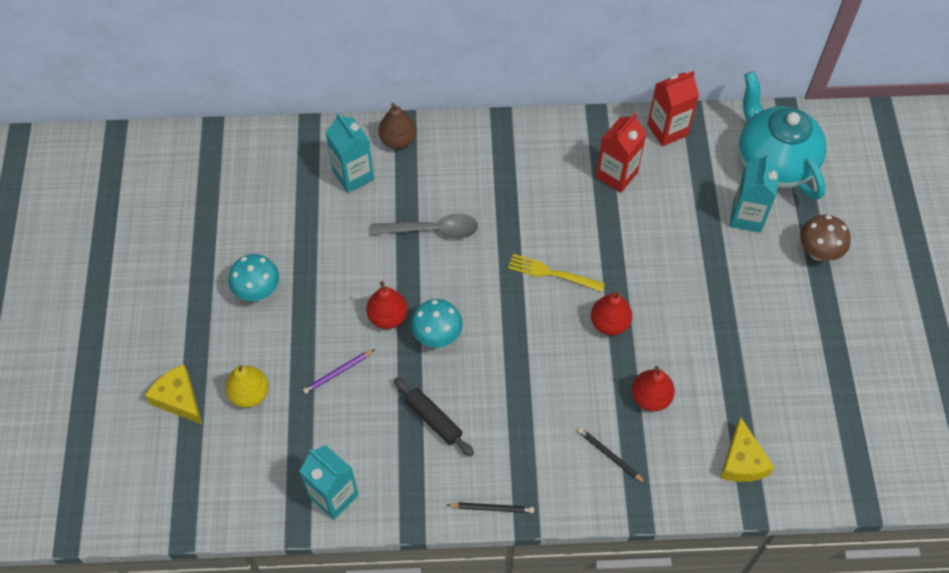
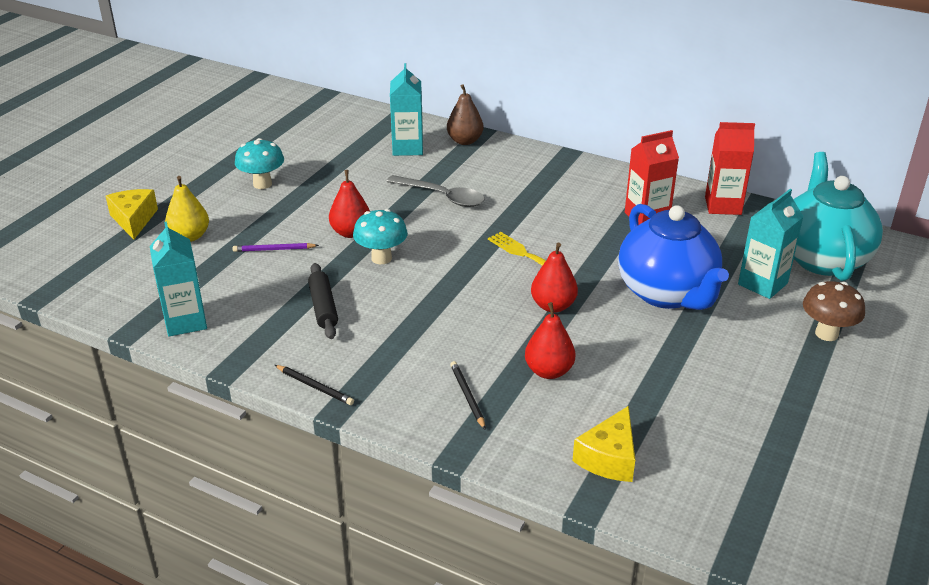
camera: 30 degrees right, 25 degrees down
none -> blue teapot [618,204,729,310]

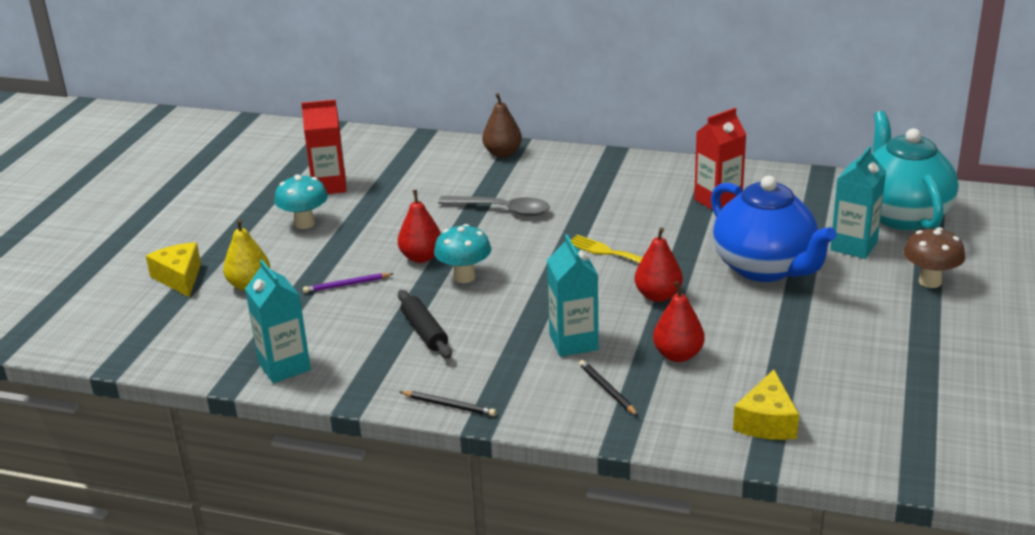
camera: 10 degrees left, 5 degrees down
turquoise carton [390,63,423,156] -> turquoise carton moved to [547,234,599,357]
red carton [705,122,755,215] -> red carton moved to [301,100,346,194]

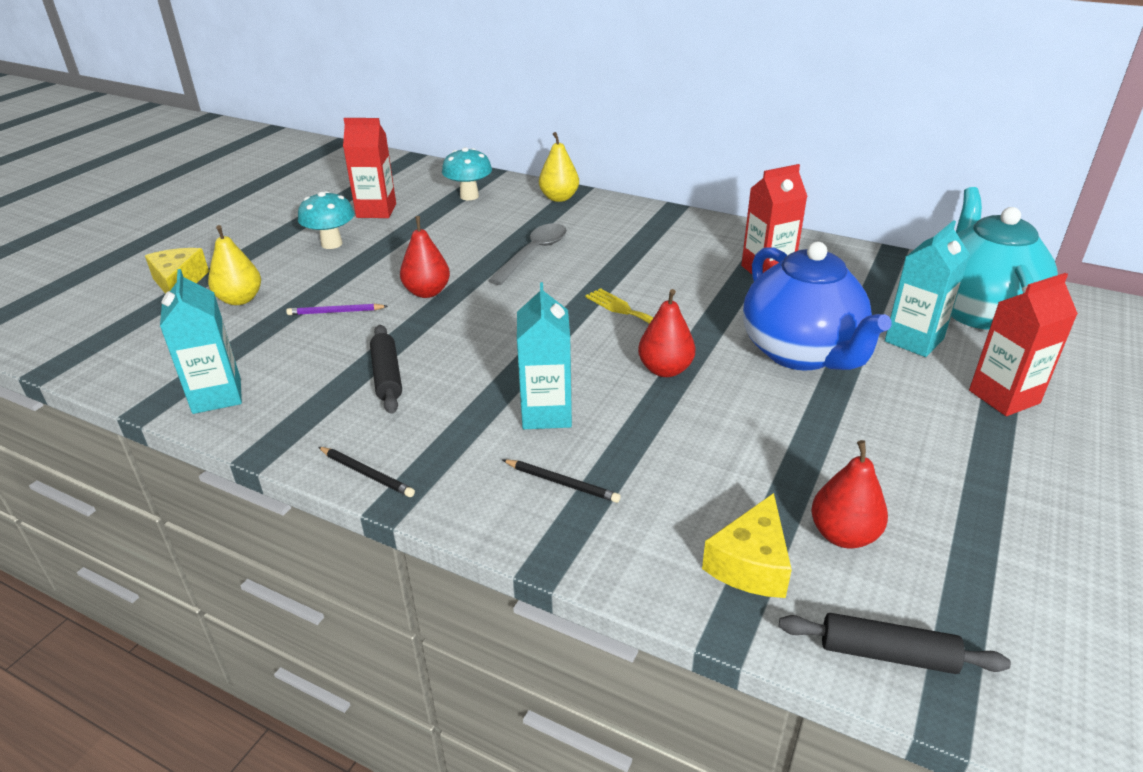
camera: 10 degrees right, 5 degrees up
turquoise mushroom [434,224,491,283] -> turquoise mushroom moved to [442,147,492,200]
grey spoon [438,196,550,216] -> grey spoon turned 90 degrees counterclockwise [488,223,567,285]
brown pear [482,93,522,157] -> yellow pear [539,132,579,202]
black pencil [579,360,638,416] -> black pencil turned 135 degrees clockwise [503,459,621,503]
red pear [653,281,705,362] -> red pear moved to [811,440,888,548]
brown mushroom [904,227,965,288] -> red carton [969,273,1078,416]
none -> black rolling pin [779,613,1011,674]

